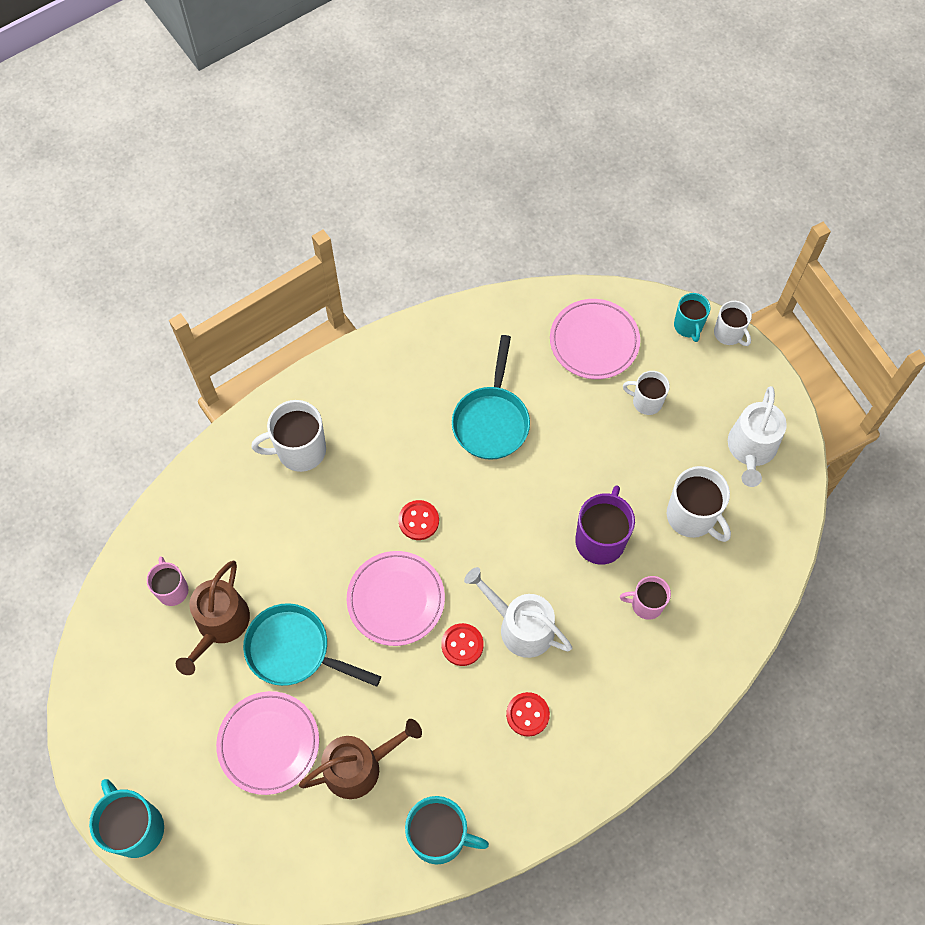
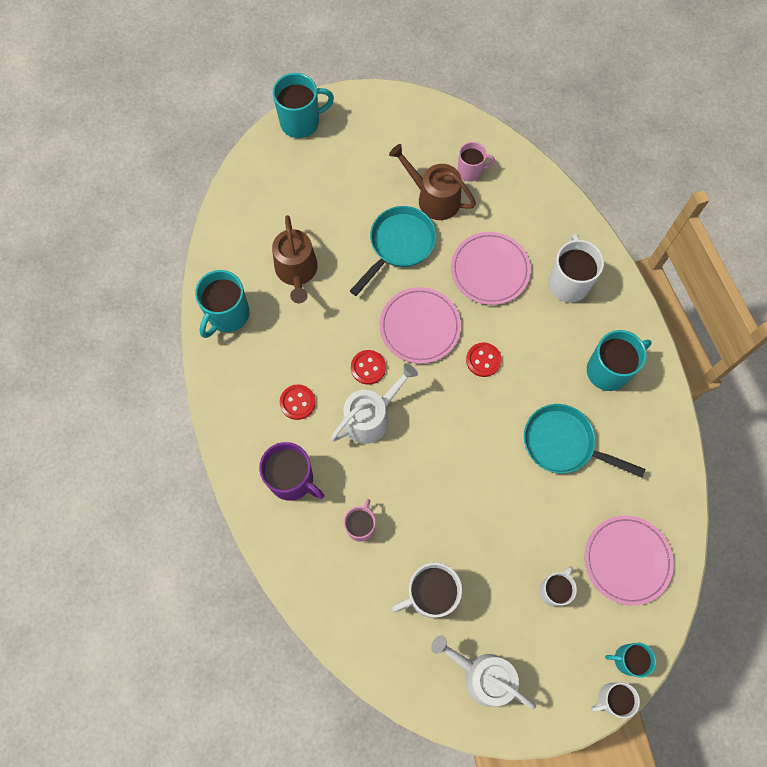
camera: 105 degrees right, 5 degrees up
pink plate [216,691,319,795] -> pink plate moved to [451,232,531,305]
purple mug [575,485,635,565] -> purple mug moved to [259,442,324,501]
none -> turquoise mug [587,330,652,391]

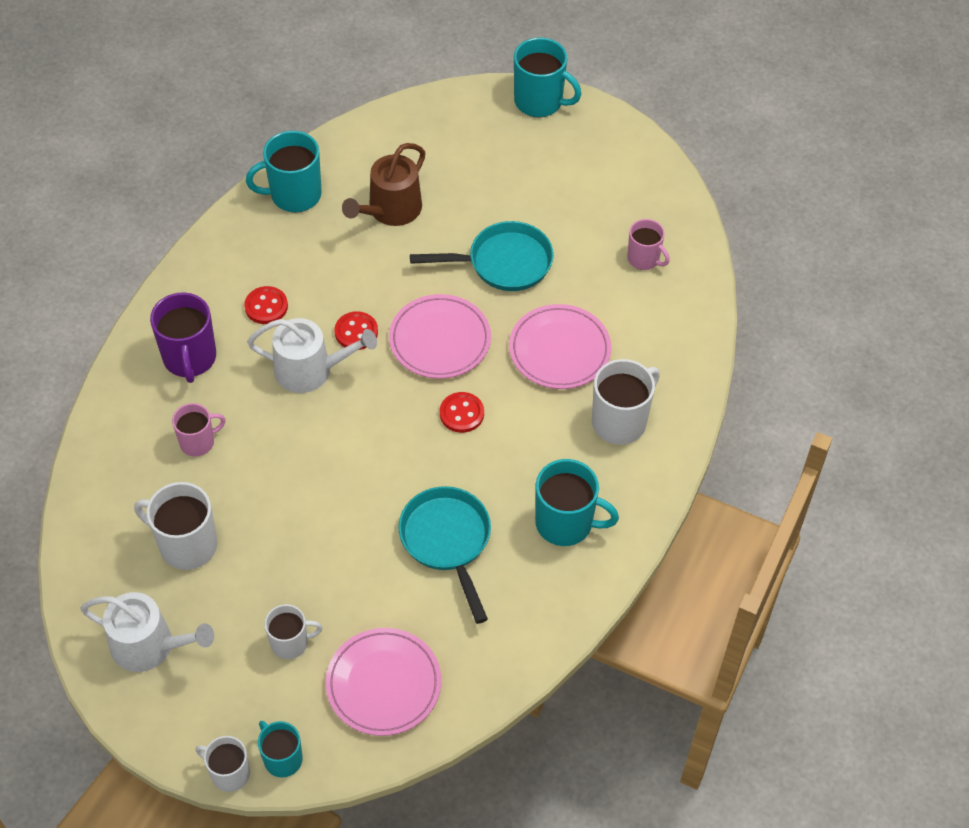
camera: 45 degrees right, 15 degrees down
brown watering can [389,144,476,220] -> none
white watering can [431,635,536,709] -> white watering can turned 120 degrees clockwise [80,592,214,672]

